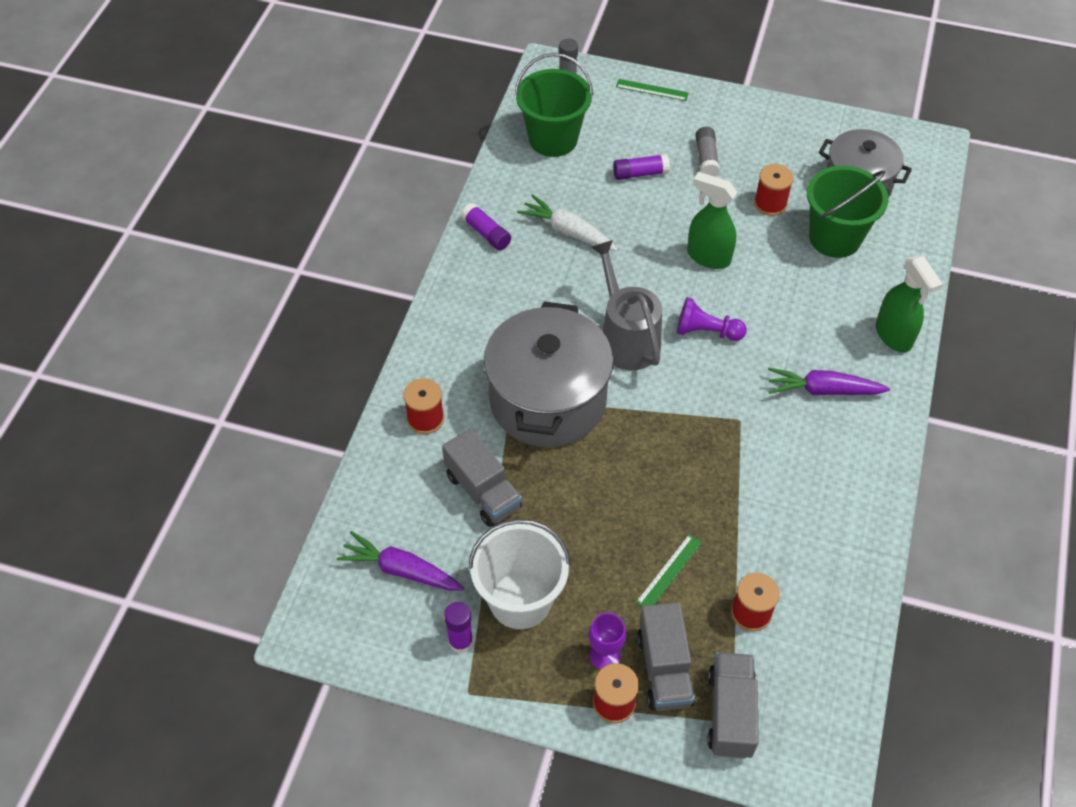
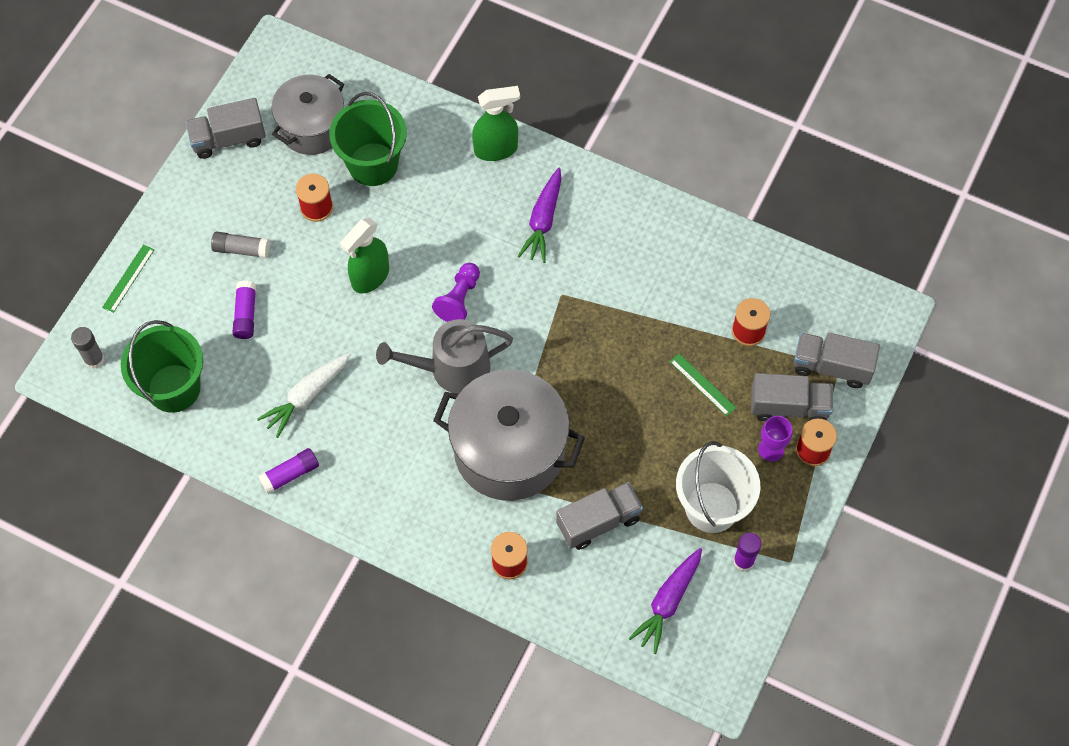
camera: 80 degrees left, 10 degrees up
none -> grey truck [185,98,266,159]

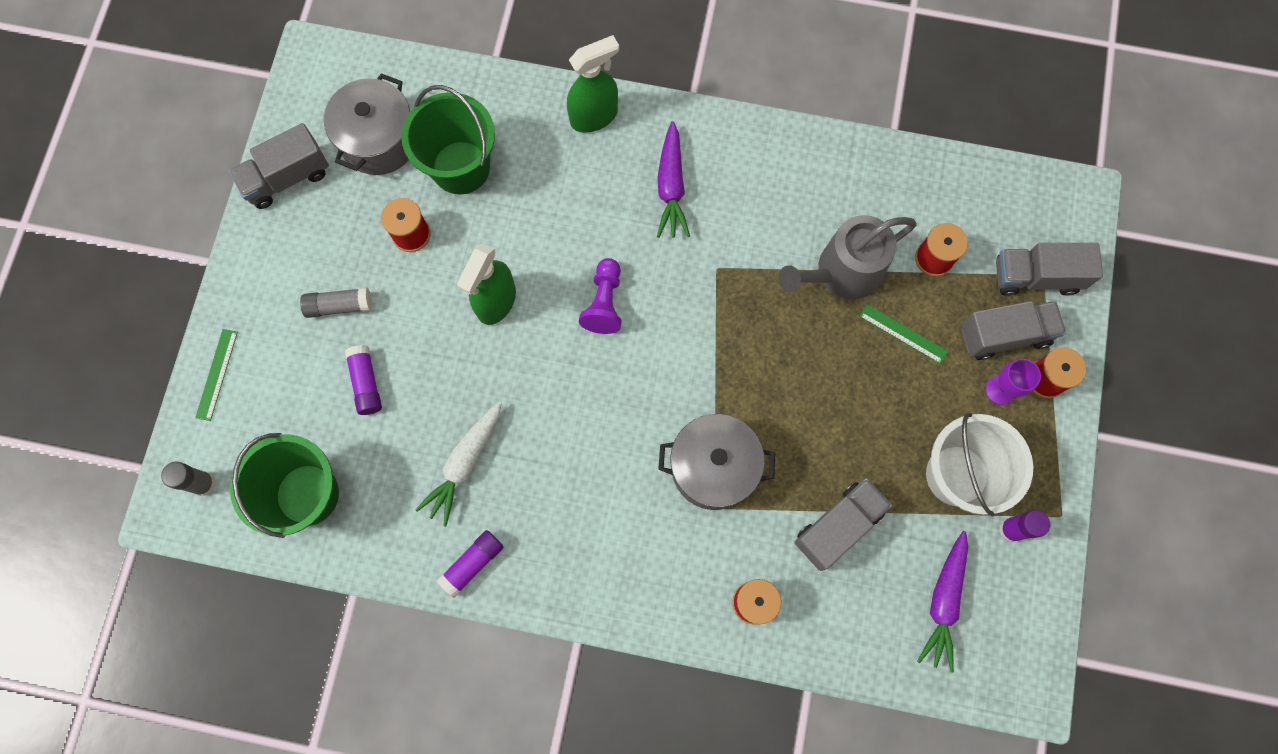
camera: 15 degrees left, 10 degrees up
grey watering can [376,319,513,394] -> grey watering can moved to [778,215,917,299]
grey pot [433,369,585,501] -> grey pot [658,414,775,510], size x0.66

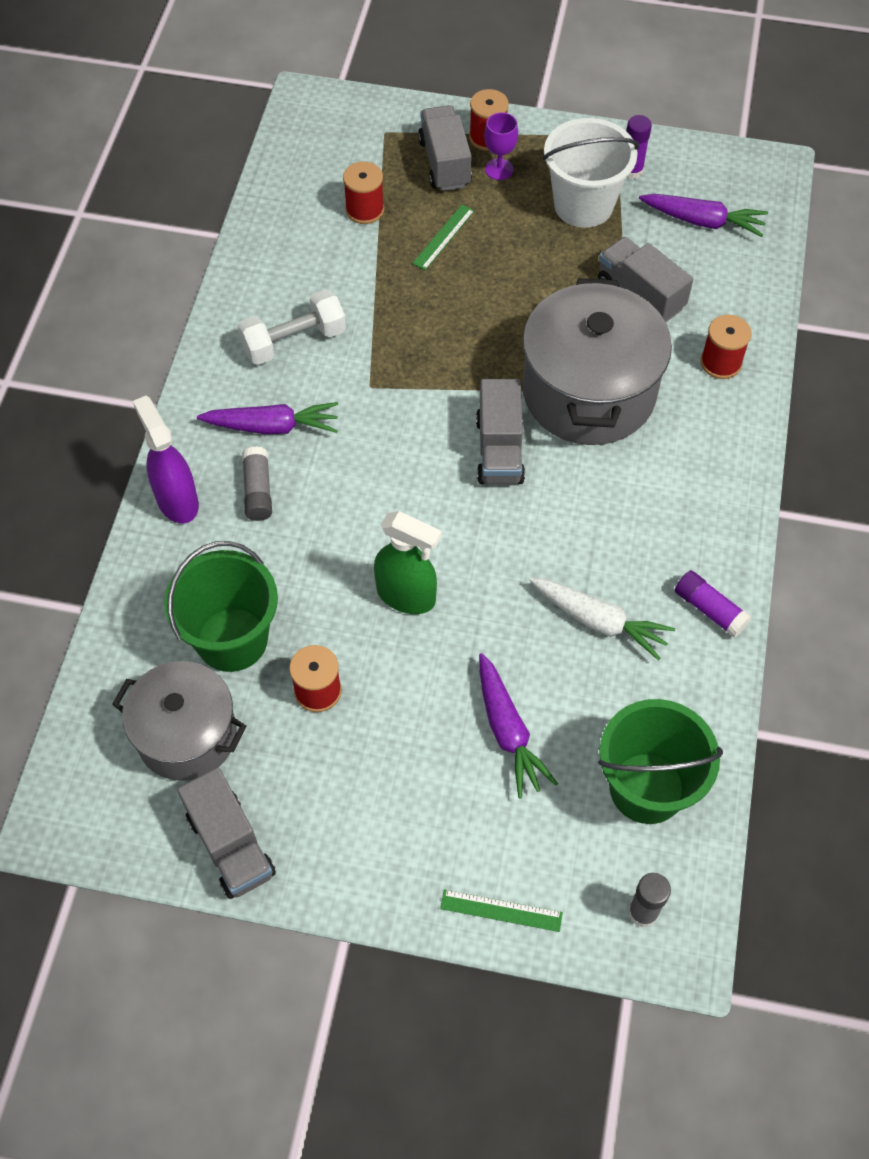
camera: 90 degrees left, 15 degrees down
grey glue stick [300,287,372,318] -> grey glue stick moved to [242,446,272,521]
purple glue stick [345,345,382,415] -> purple carrot [479,653,558,798]
green spray bottle [567,35,619,133] -> purple spray bottle [133,396,199,523]
purple pawn [579,258,622,334] -> none
grey pot [658,414,775,510] -> grey pot [523,278,672,445], size x1.53
grey watering can [778,215,917,299] -> none
grey truck [996,243,1103,296] -> grey truck moved to [476,379,525,484]
none -> white dumbbell [237,289,346,365]

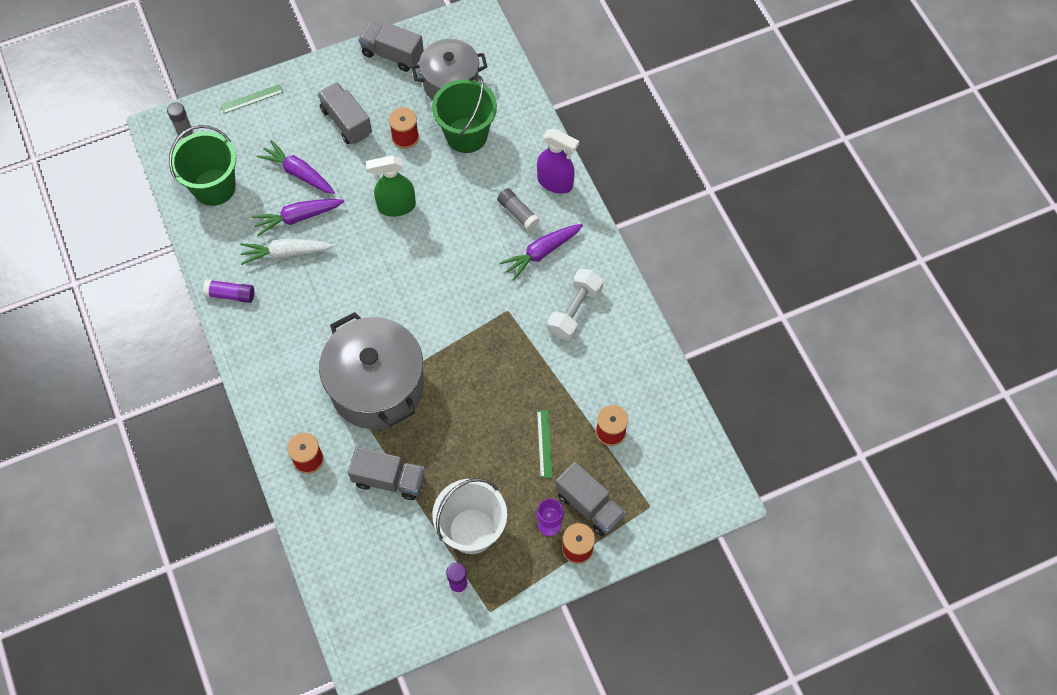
camera: 145 degrees right, 5 degrees up
grey truck [476,379,525,484] -> grey truck moved to [318,82,372,144]
purple carrot [639,194,768,237] -> purple carrot moved to [252,199,344,236]

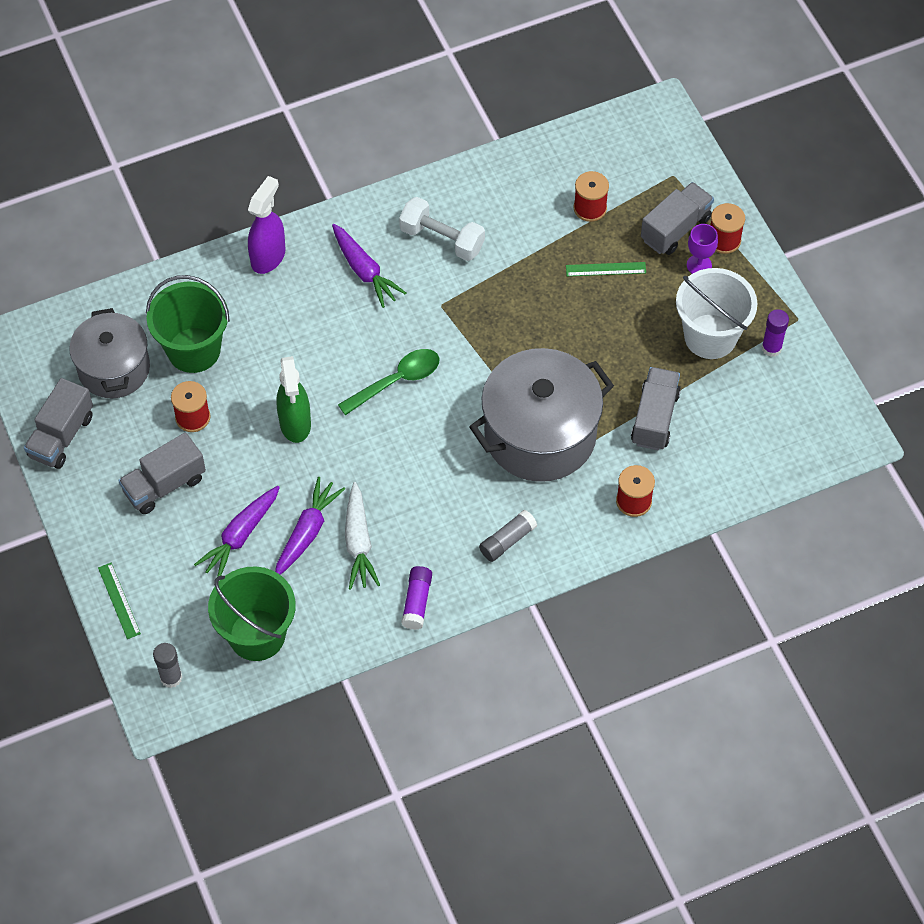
camera: 90 degrees left, 5 degrees down
purple carrot [252,199,344,236] -> purple carrot turned 135 degrees counterclockwise [275,477,345,575]
grey glue stick [497,188,540,231] -> grey glue stick moved to [479,510,537,562]
none -> green spoon [338,349,440,415]

